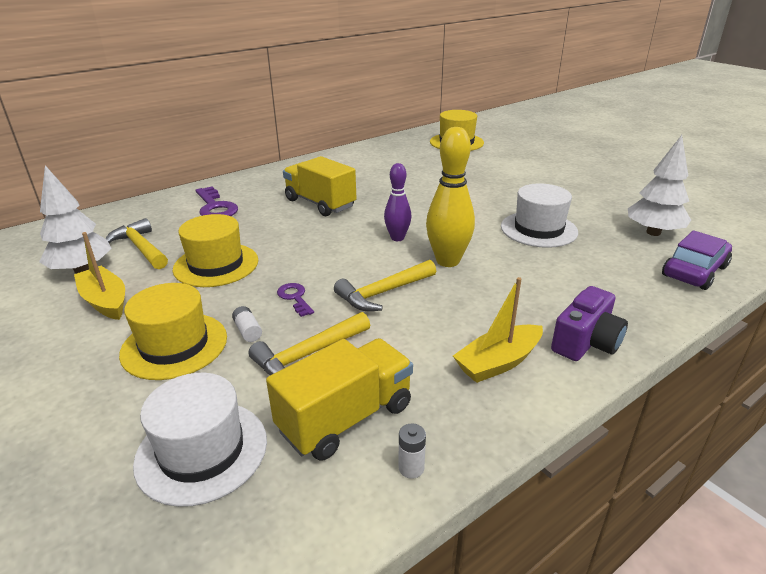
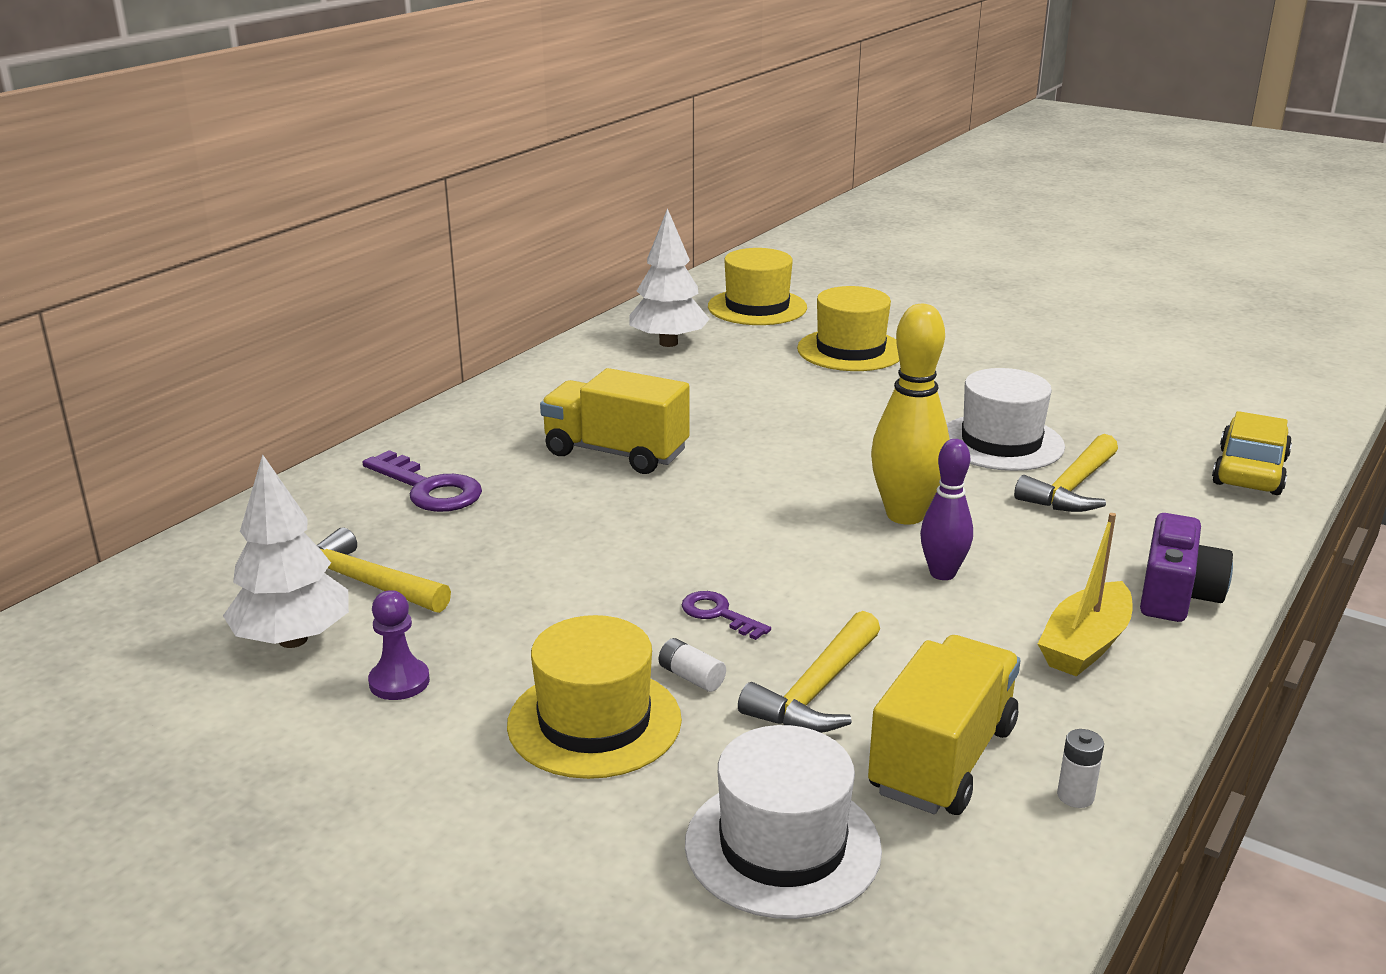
camera: 20 degrees left, 5 degrees down
yellow boat [74,232,125,320] -> purple pawn [368,590,430,700]
yellow hat [173,214,258,287] -> yellow hat moved to [797,286,899,371]
yellow hammer [334,260,436,311] -> yellow hammer moved to [1014,434,1118,512]
purple bowling pin [384,163,411,241] -> purple bowling pin moved to [920,439,973,580]
white tree [628,135,691,236] -> white tree moved to [629,208,709,347]
purple car [662,230,732,290] -> yellow car [1212,411,1292,495]

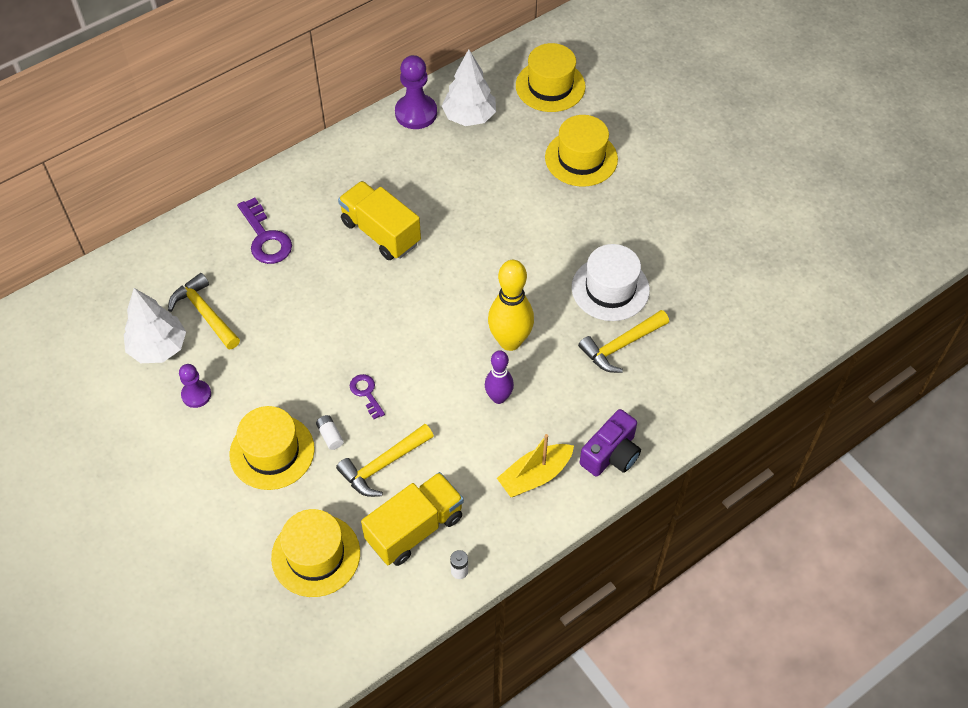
camera: 20 degrees right, 30 degrees up
white hat [685,725,882,919] -> yellow hat [271,509,360,597]
yellow car [1212,411,1292,495] -> none
none -> purple pawn [395,55,437,129]

